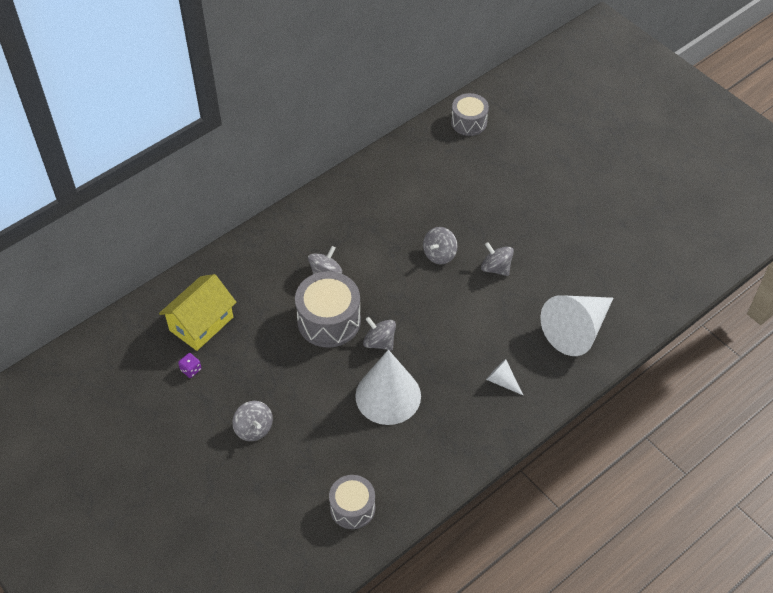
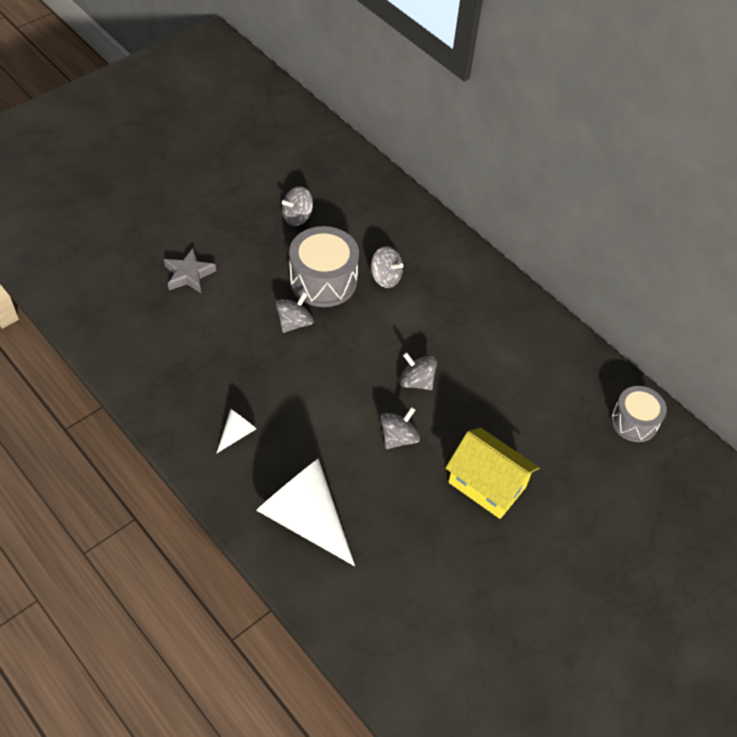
camera: 85 degrees right, 0 degrees up
yellow house [159,274,236,351] -> yellow house moved to [446,428,539,519]
purple dice [178,353,201,378] -> none
grey spinning top [233,401,273,441] -> grey spinning top moved to [282,186,313,226]
grey drum [329,475,375,529] -> none
white cone [355,350,421,425] -> none
none -> grey star [164,248,216,293]

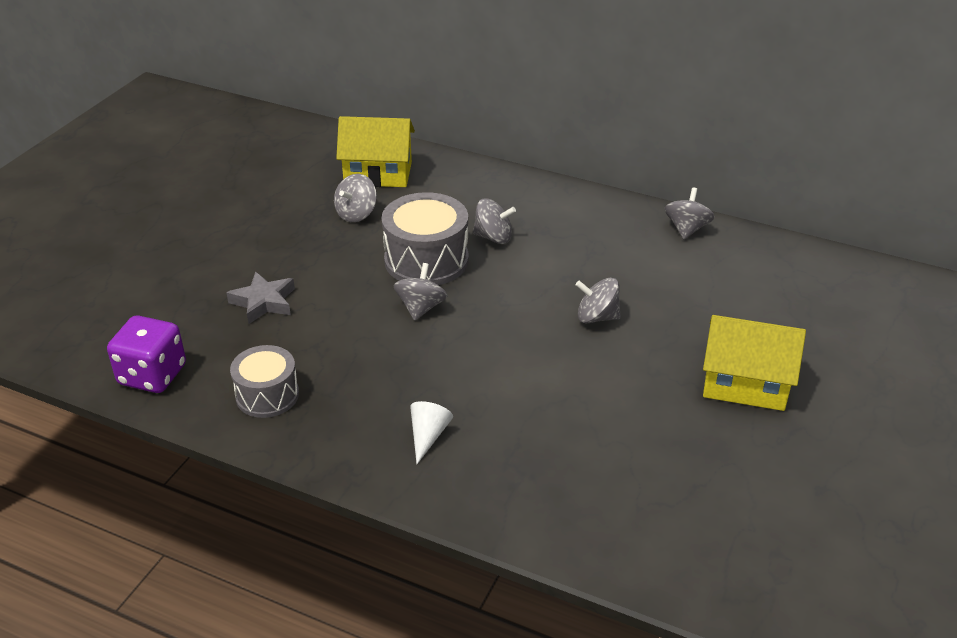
camera: 20 degrees left, 15 degrees down
white cone [256,458,355,566] -> none
grey spinning top [380,407,420,449] -> grey spinning top moved to [665,187,715,239]
grey drum [611,386,667,442] -> grey drum moved to [230,345,299,418]
none -> purple dice [107,316,186,393]
none -> yellow house [336,116,415,187]

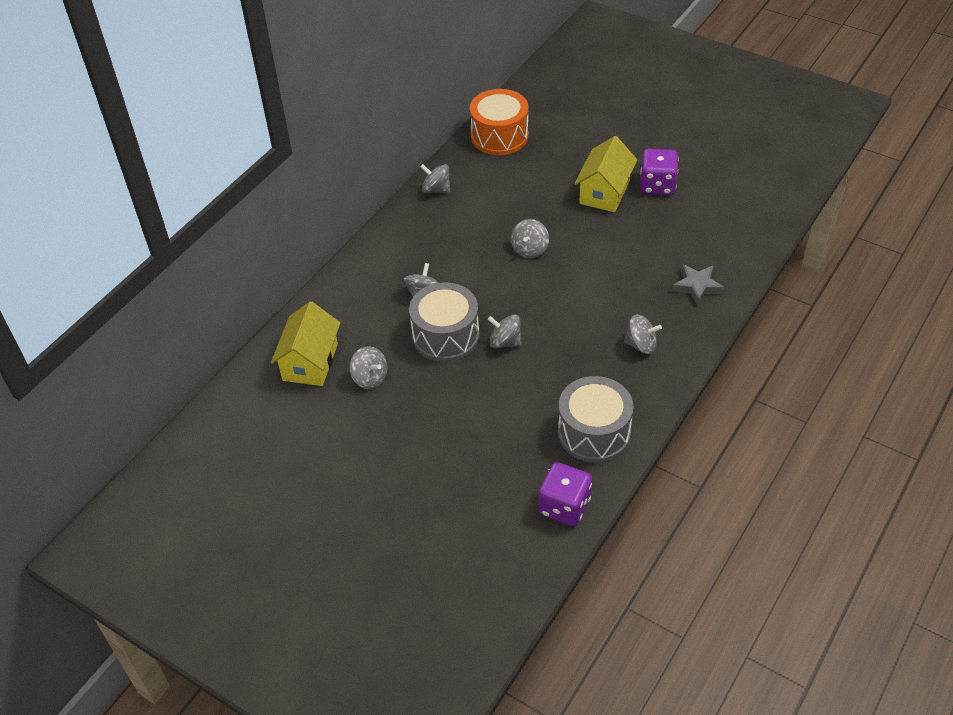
camera: 80 degrees left, 10 degrees up
grey star [227,271,295,324] -> grey star moved to [672,264,724,306]
grey drum [230,345,299,418] -> grey drum [558,376,634,463], size x1.56
white cone [410,401,453,464] -> grey spinning top [624,314,662,354]
none -> orange drum [470,89,529,155]
none -> purple dice [640,149,679,195]

